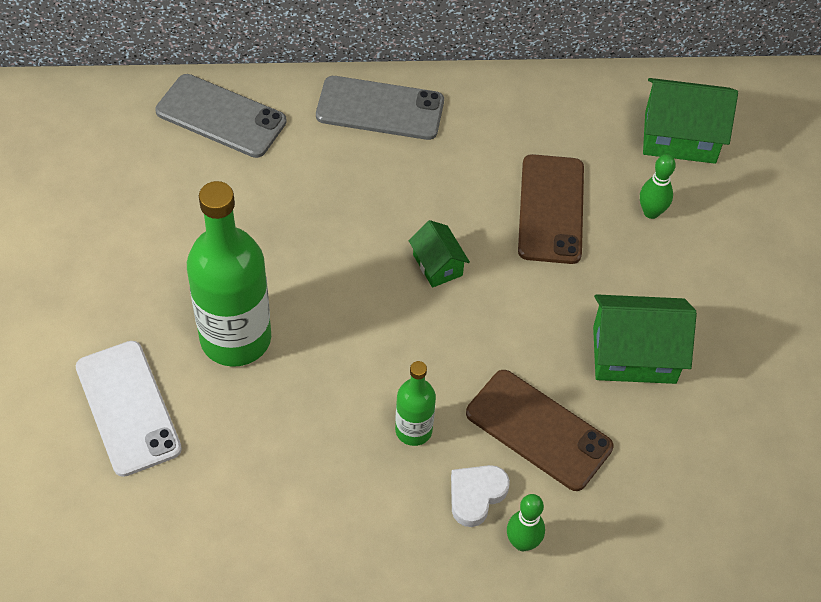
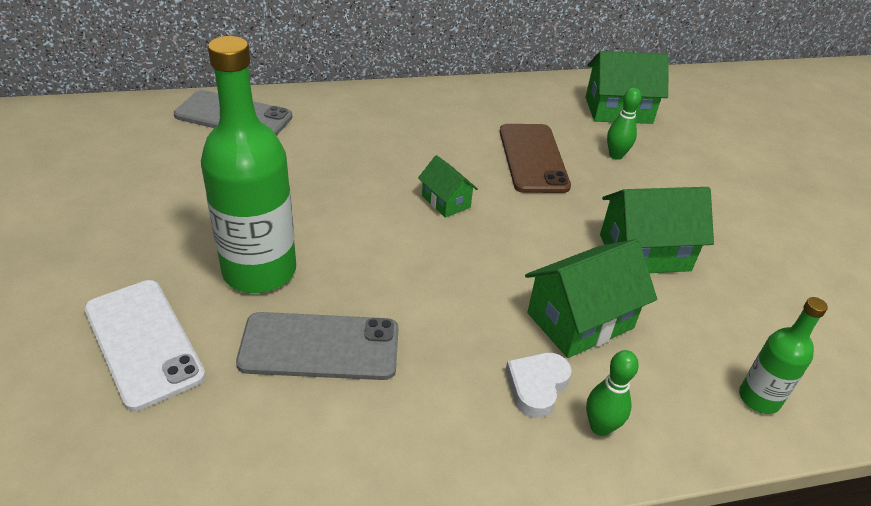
camera: 10 degrees left, 15 degrees down
grey phone [316,76,444,140] -> grey phone moved to [236,312,399,380]
green bottle [395,361,436,446] -> green bottle moved to [739,297,828,414]
brown phone [466,370,613,491] -> green house [525,239,657,358]

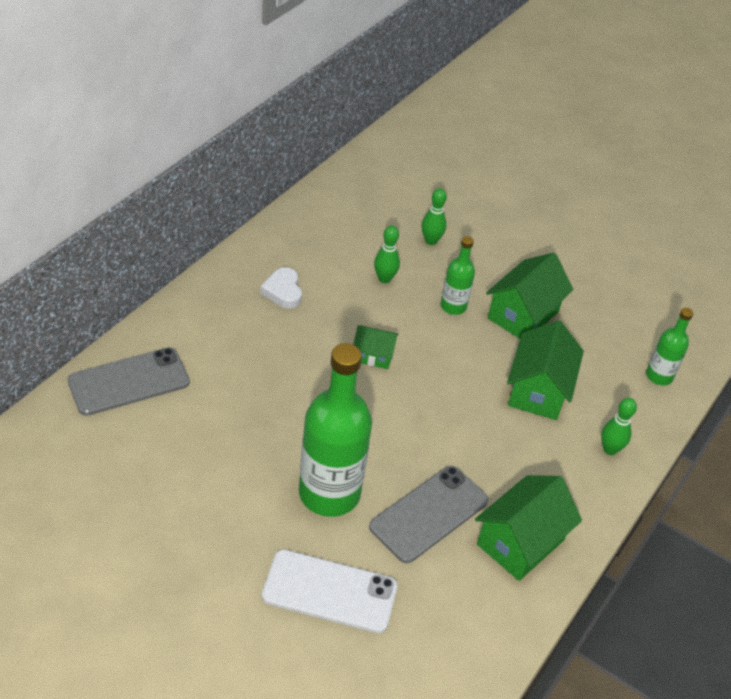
camera: 45 degrees left, 5 degrees up
brown phone [500,124,571,193] -> green bowling pin [374,226,400,283]
white heart [505,353,572,418] -> white heart moved to [260,267,302,309]
green house [585,51,669,124] -> green house moved to [475,475,582,581]
none -> green bottle [441,236,475,315]

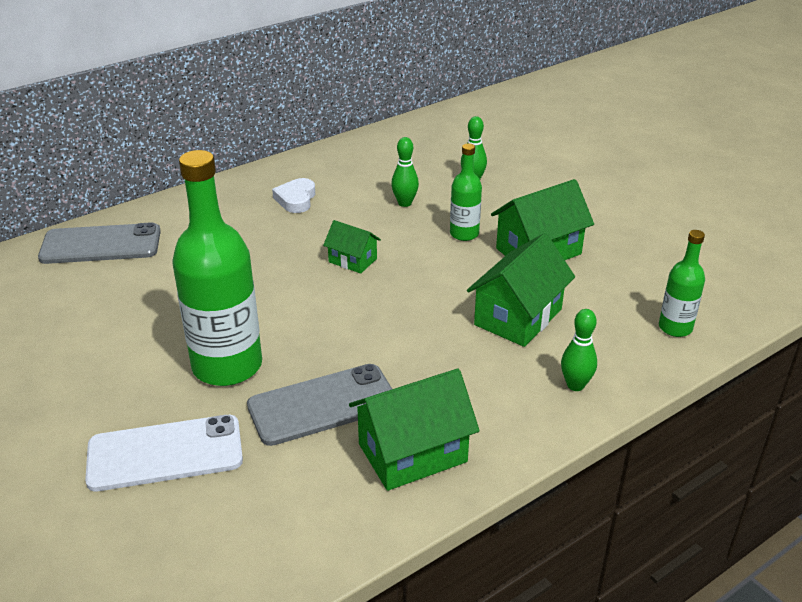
camera: 25 degrees right, 10 degrees down
white phone [262,549,398,633] -> white phone turned 45 degrees counterclockwise [85,415,243,491]

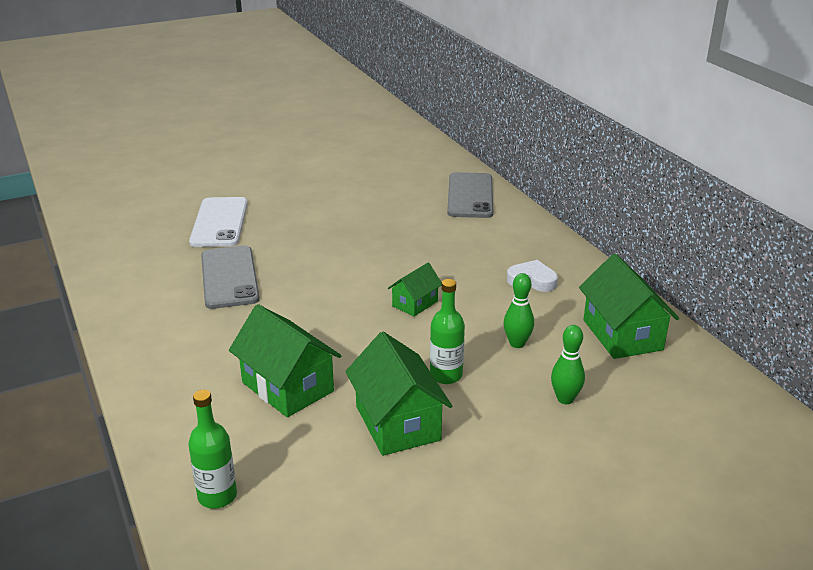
camera: 100 degrees right, 5 degrees down
green bottle [172,150,262,386] -> none
green house [349,368,480,491] -> green house moved to [579,254,679,359]
green bowling pin [561,309,597,391] -> none

